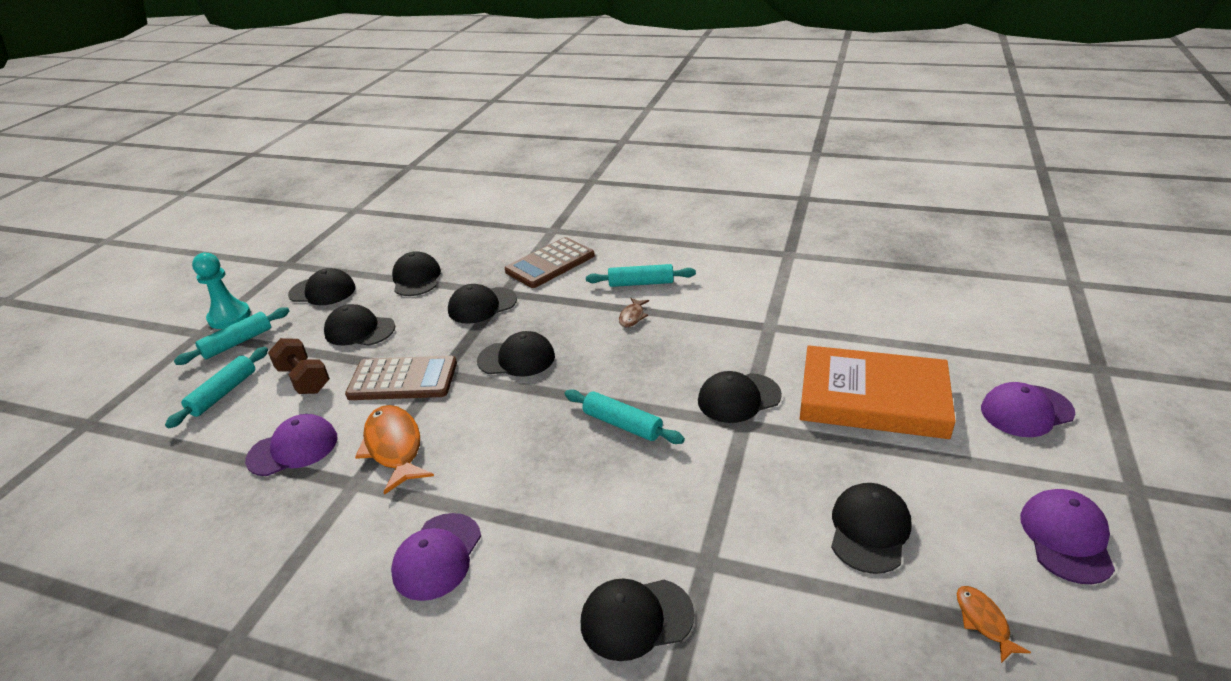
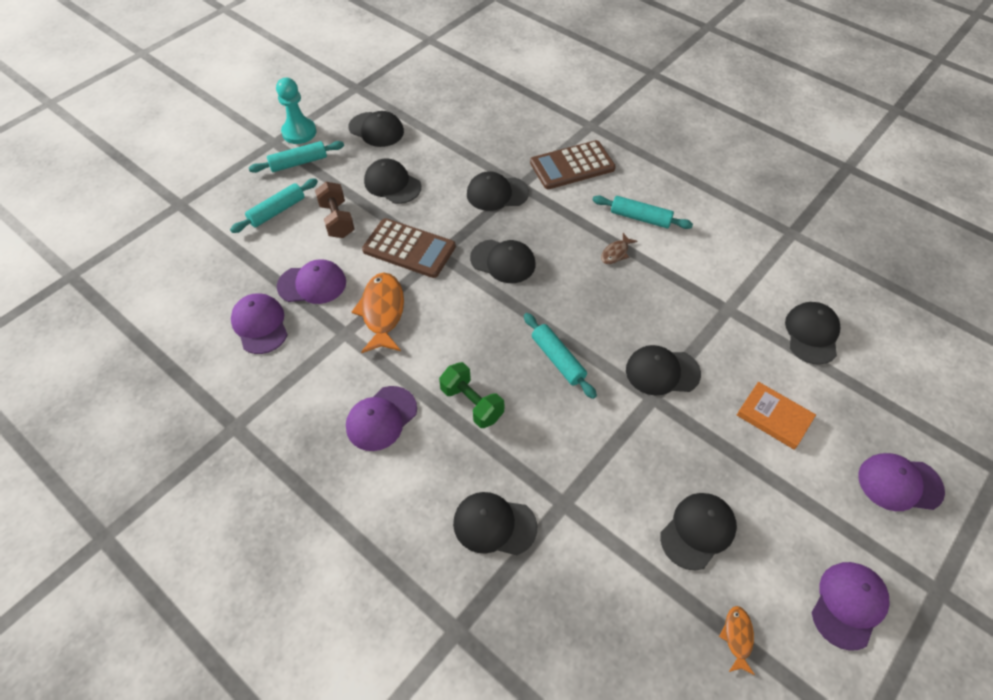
camera: 20 degrees right, 20 degrees up
black cap [392,251,441,296] -> black cap moved to [785,302,840,365]
orange book [800,345,956,439] -> orange book [737,382,816,450], size x0.51
none -> purple cap [231,293,288,354]
none -> green dumbbell [439,362,504,428]

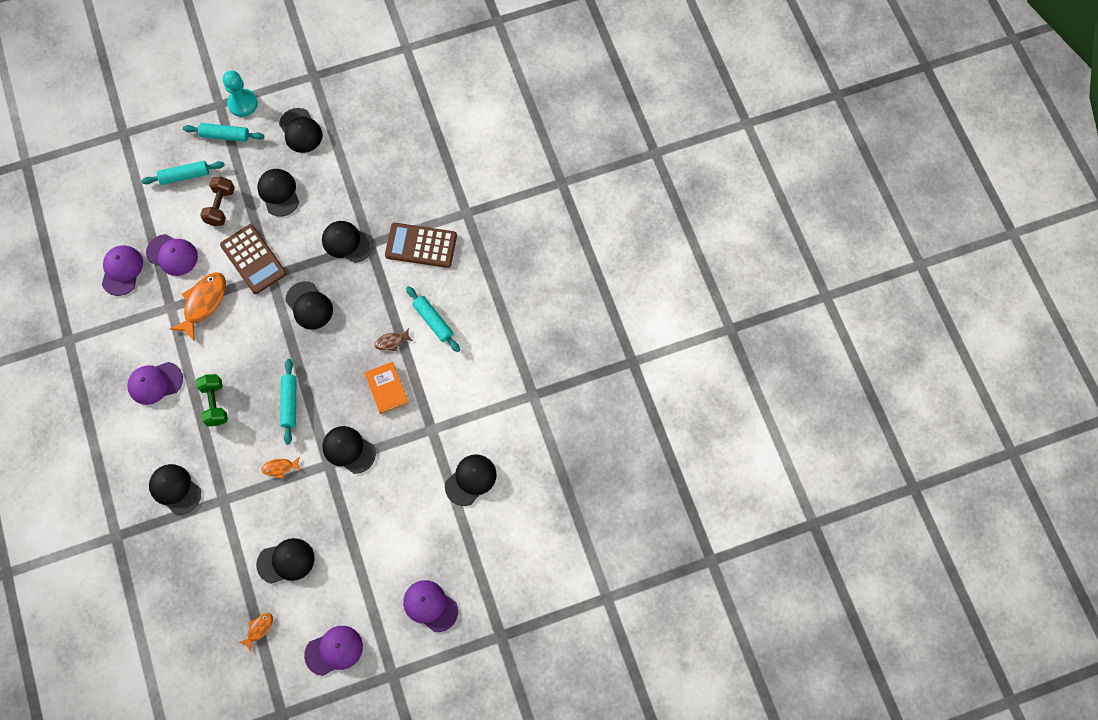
camera: 30 degrees right, 15 degrees up
orange book [737,382,816,450] -> orange book moved to [364,362,409,414]
none -> orange fish [261,456,301,479]

